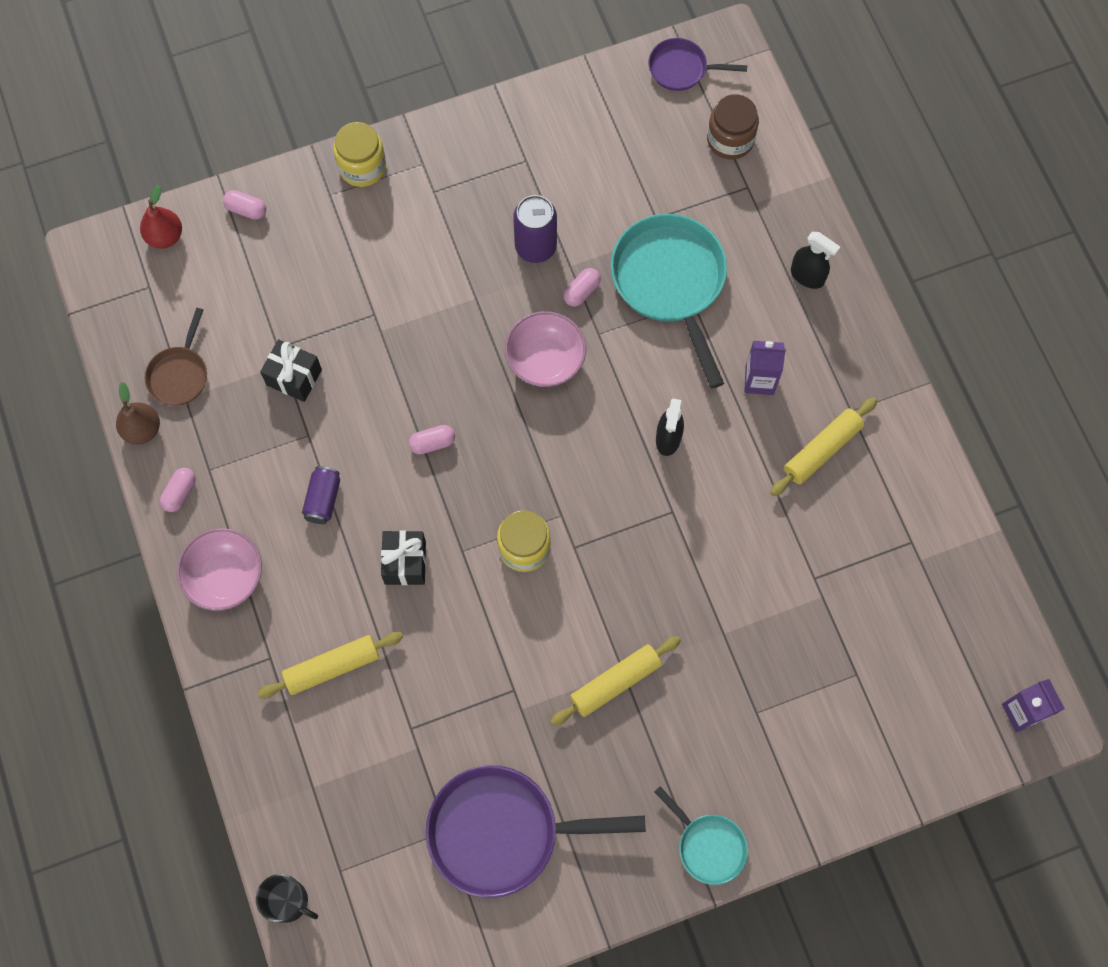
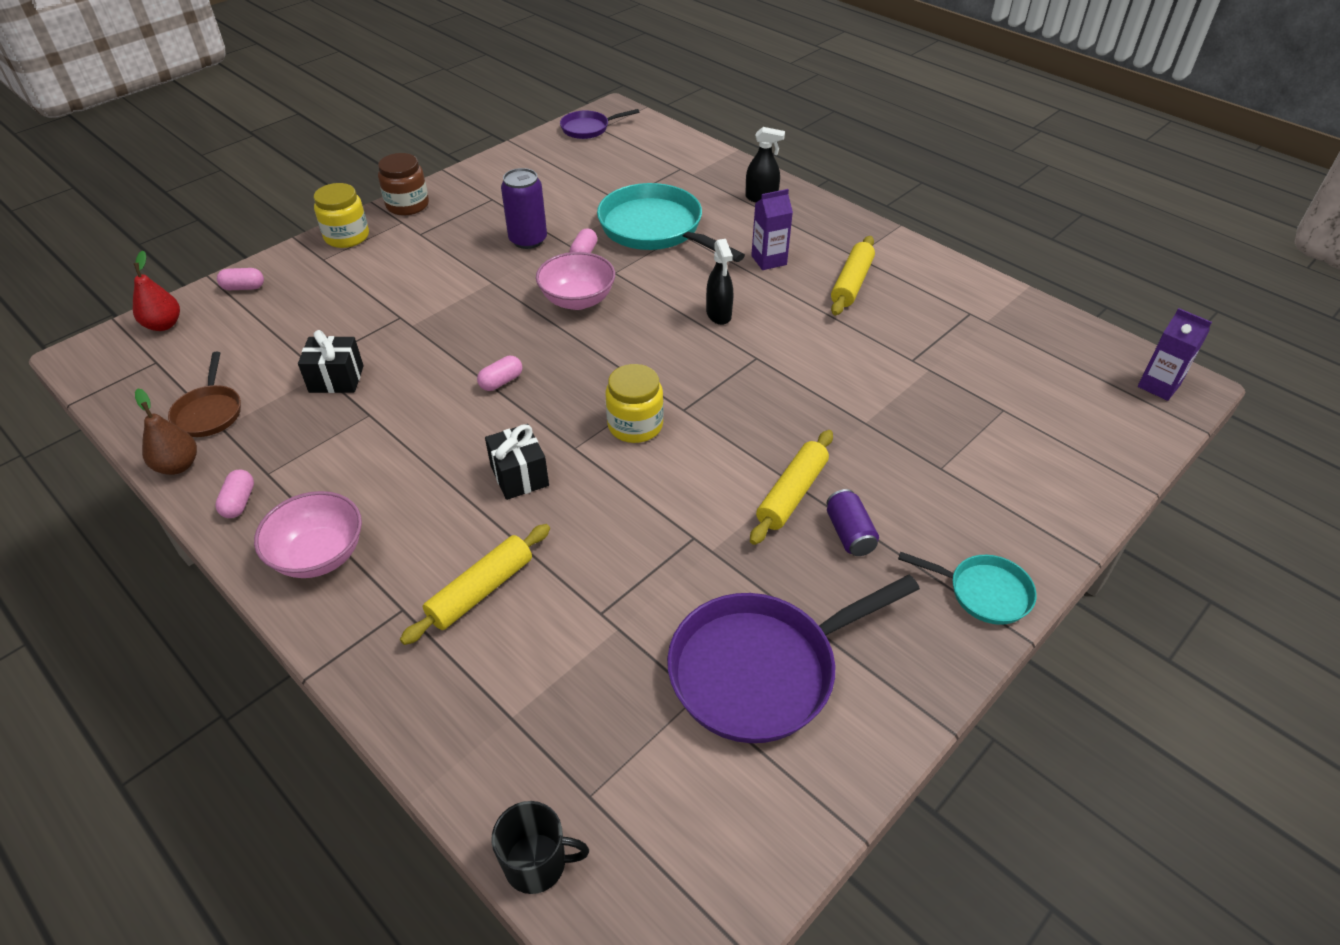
camera: 25 degrees left, 25 degrees down
purple can [302,466,340,524] -> purple can moved to [827,489,879,556]
brown jar [707,94,759,160] -> brown jar moved to [378,153,429,215]

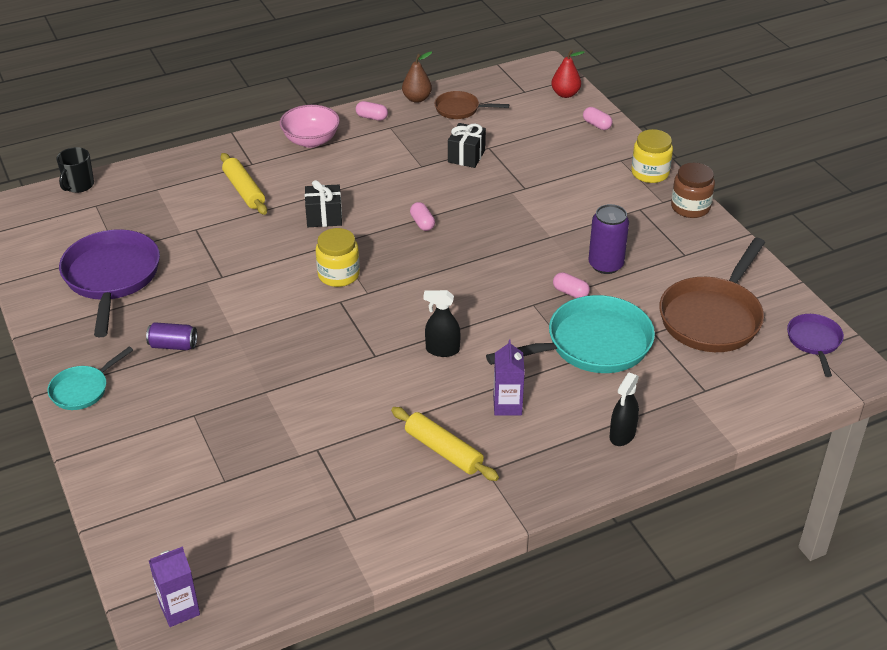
camera: 110 degrees right, 5 degrees down
pink capsule [217,268,264,290] -> pink capsule turned 60 degrees counterclockwise [583,107,613,130]
pink bowl [536,252,615,310] -> none
yellow rolling pin [750,430,833,545] -> none
none -> brown pan [659,238,765,352]

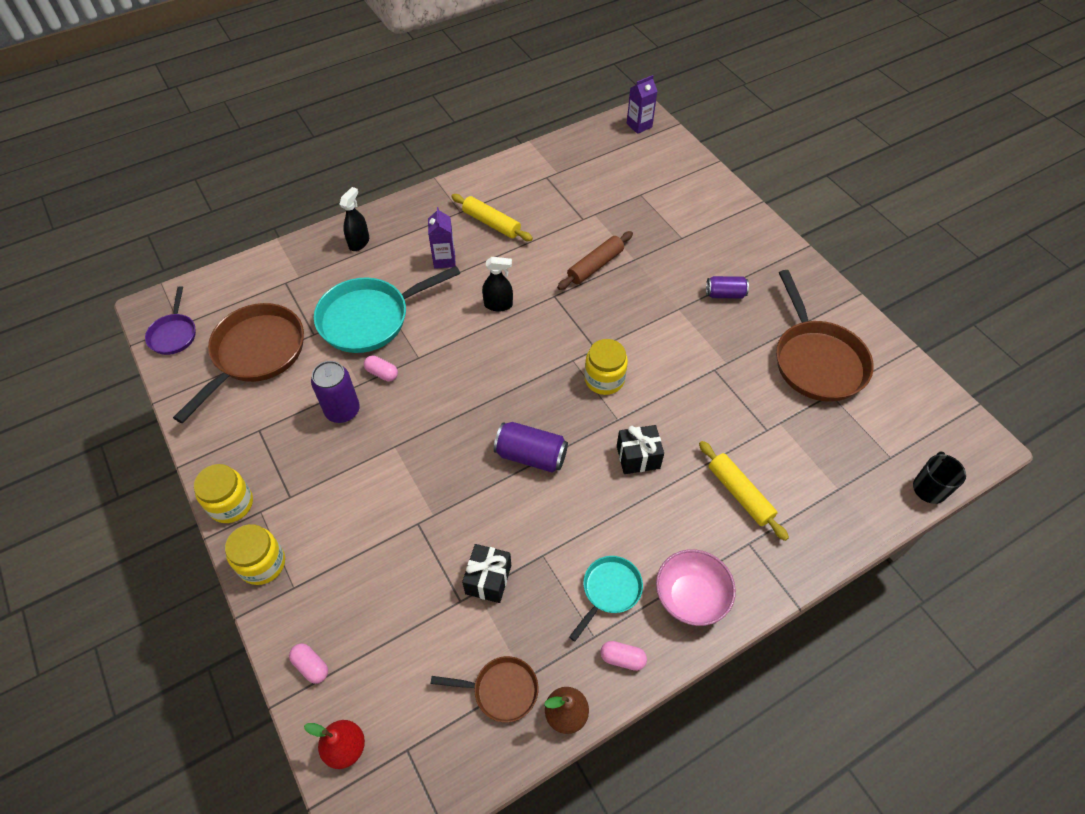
camera: 175 degrees right, 15 degrees up
turquoise pan [48,347,133,410] -> turquoise pan moved to [569,556,643,641]
purple pan [59,229,160,337] -> brown pan [776,270,874,402]
pink capsule [410,202,435,231] -> purple can [494,422,568,473]
brown jar [671,163,715,218] -> yellow jar [194,464,253,523]
none -> brown rolling pin [557,231,633,290]

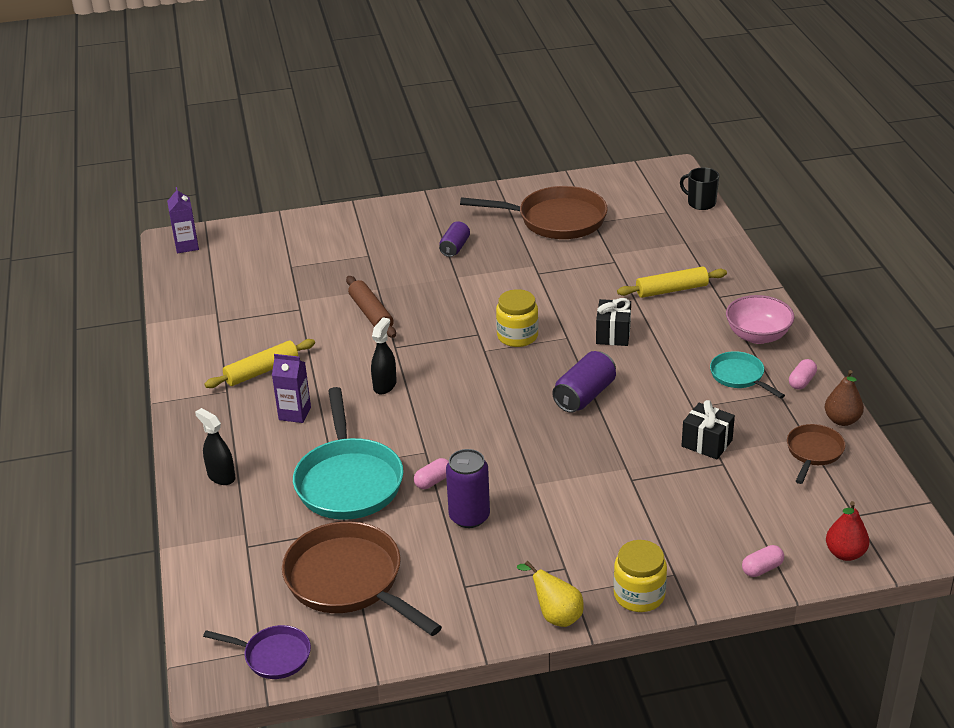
camera: 70 degrees left, 20 degrees down
yellow jar [194,464,253,523] -> yellow pear [517,561,584,627]

